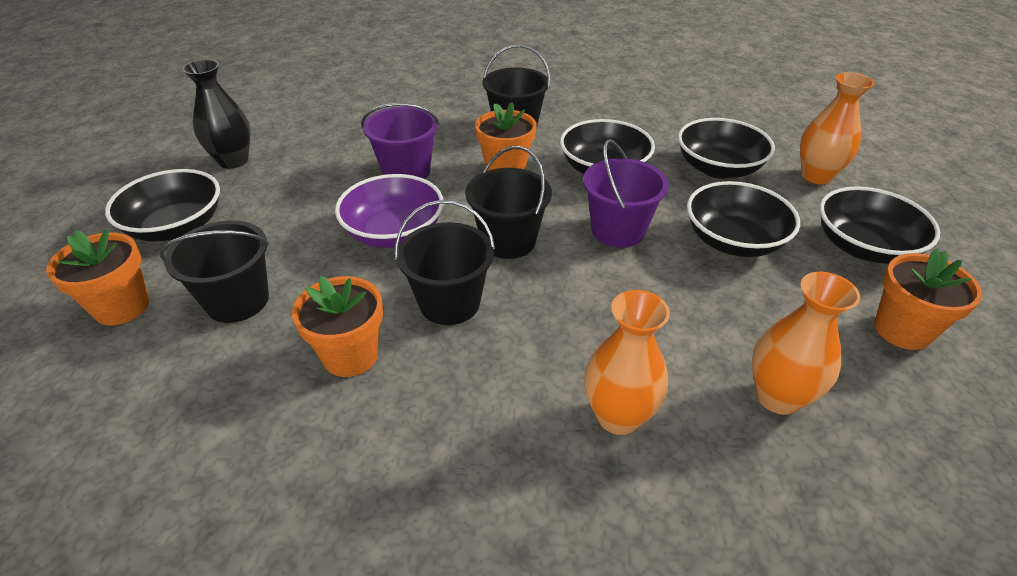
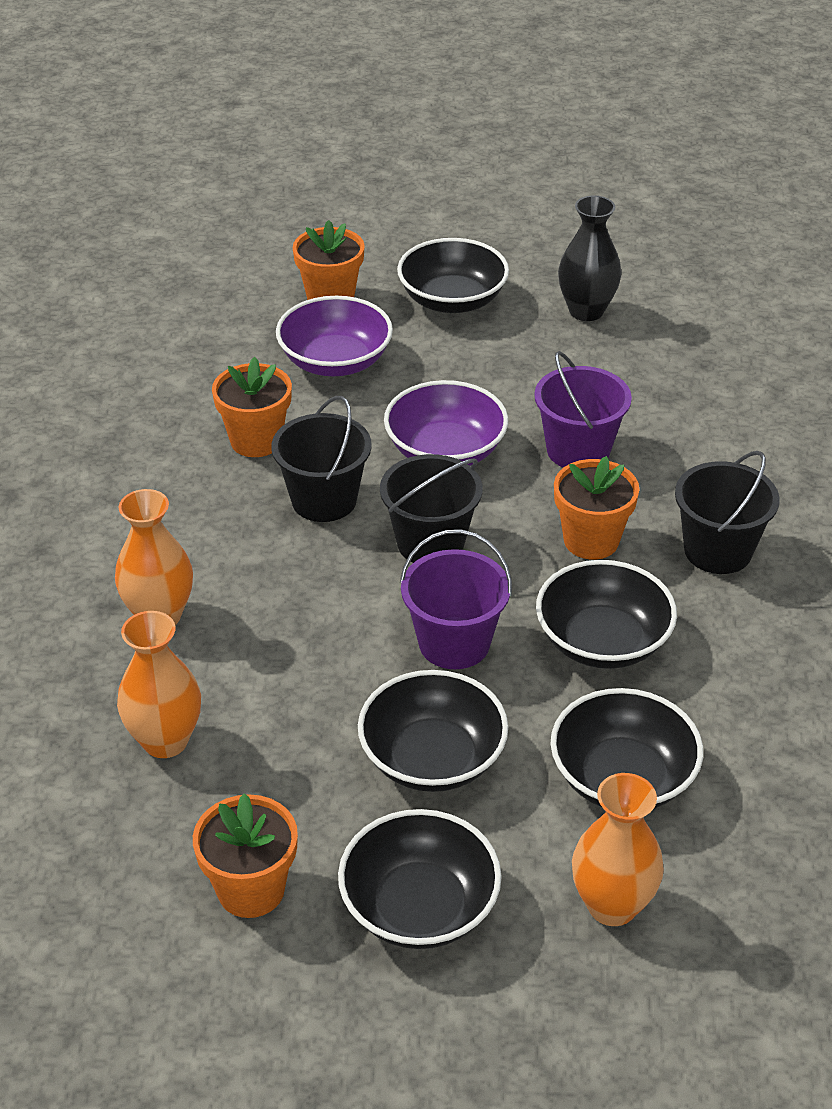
camera: 90 degrees right, 0 degrees up
black bucket [160,220,269,323] -> purple bowl [276,296,393,376]

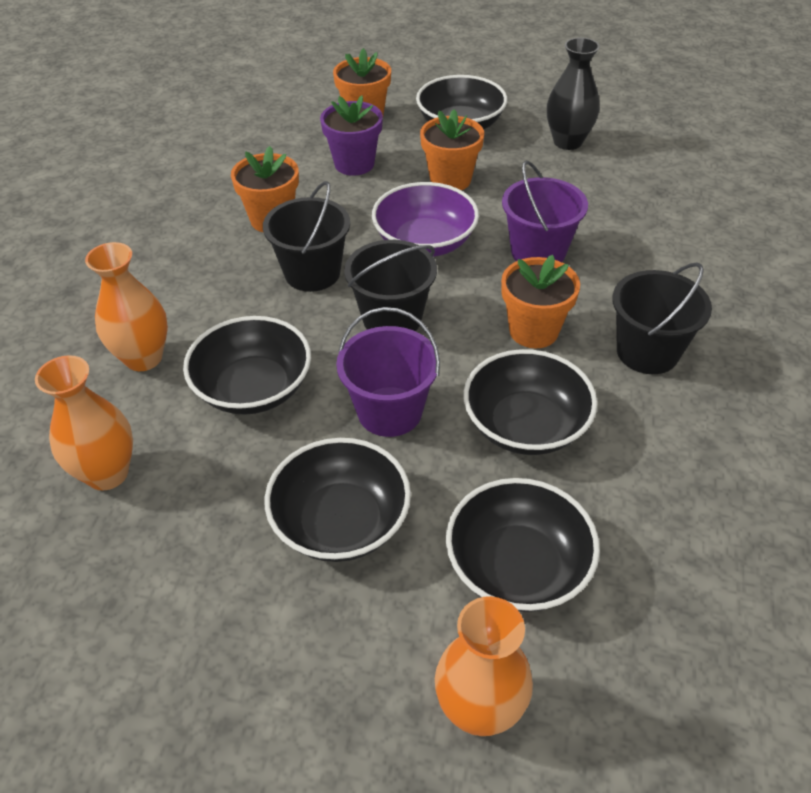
camera: 10 degrees right, 5 degrees up
orange flower pot [193,793,298,918] -> orange flower pot moved to [420,109,484,190]
purple bowl [276,296,393,376] -> purple flower pot [320,95,383,176]
black bowl [338,809,502,949] -> black bowl moved to [183,316,311,415]

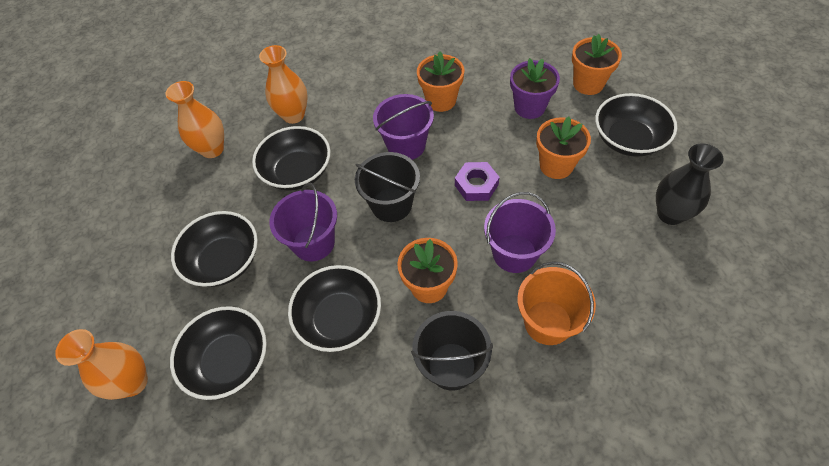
camera: 65 degrees right, 10 degrees up
black bucket [263,181,350,292] -> purple bucket [373,94,434,160]
purple bowl [372,182,479,257] -> purple nut [455,162,499,201]
none -> orange bucket [517,261,596,345]

